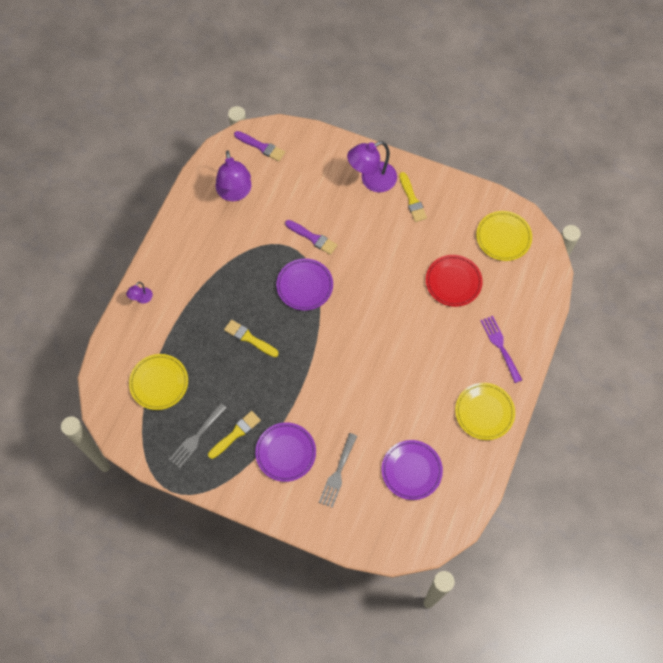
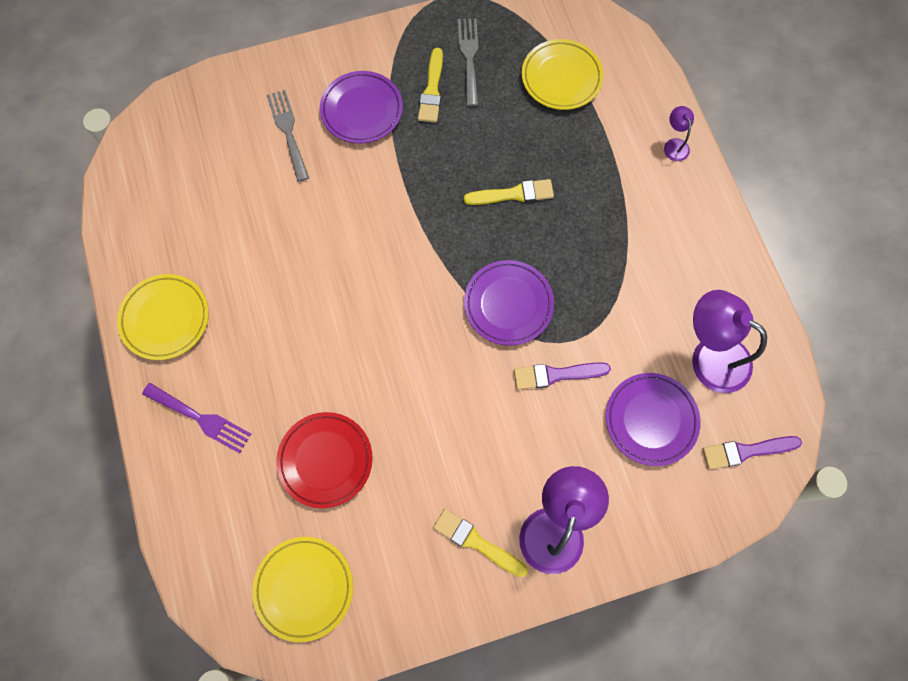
camera: 140 degrees right, 5 degrees up
purple plate [382,440,443,500] -> purple plate moved to [606,373,701,466]

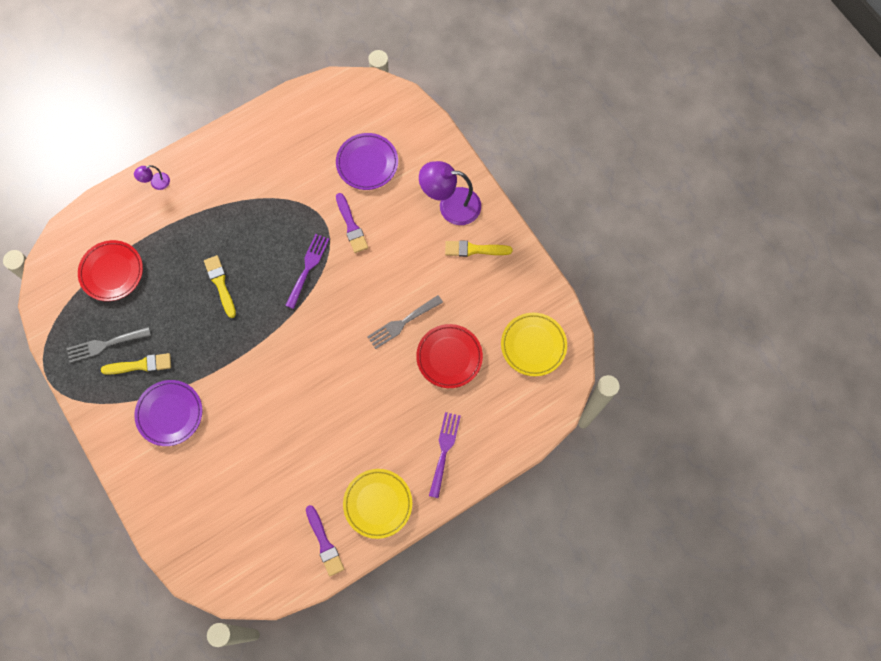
camera: 105 degrees left, 0 degrees up
grey fork [267,90,309,182] -> grey fork moved to [367,295,443,349]
yellow brush [433,509,528,577] -> yellow brush turned 75 degrees clockwise [445,240,512,257]
purple plate [464,260,554,346] -> purple fork [285,234,329,309]
yellow plate [522,39,604,110] -> red plate [78,240,143,301]
purple lamp [692,290,767,393] -> none
purple brush [703,436,802,469] -> purple brush moved to [306,505,344,576]

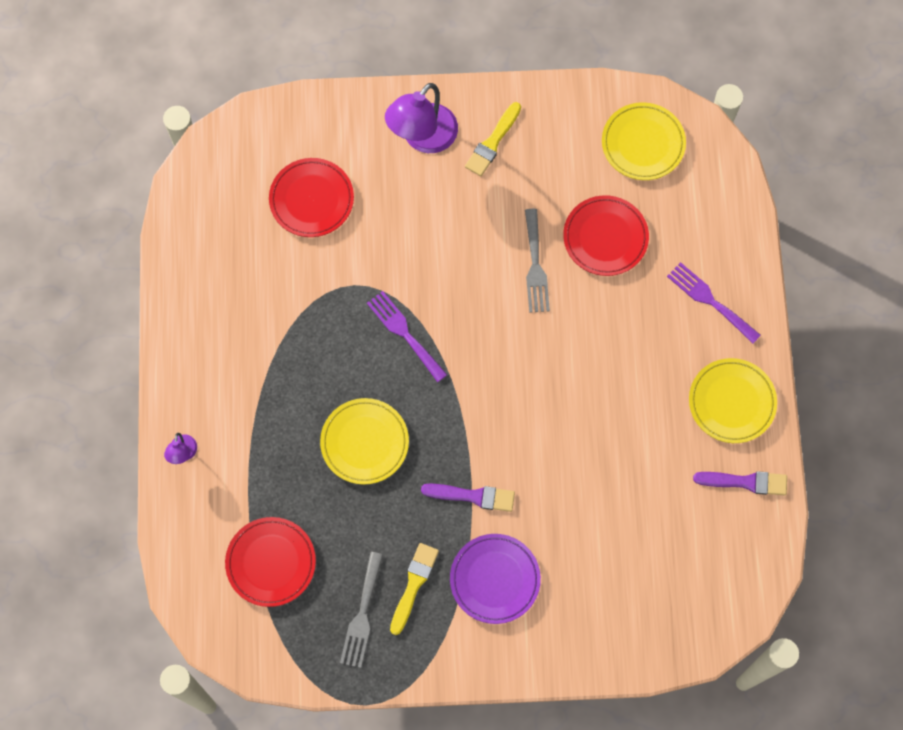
camera: 60 degrees left, 0 degrees up
yellow brush [204,255,236,318] -> yellow plate [320,398,409,485]
purple plate [336,133,398,190] -> red plate [269,158,354,237]
purple brush [336,193,368,253] -> purple brush moved to [421,483,515,512]

